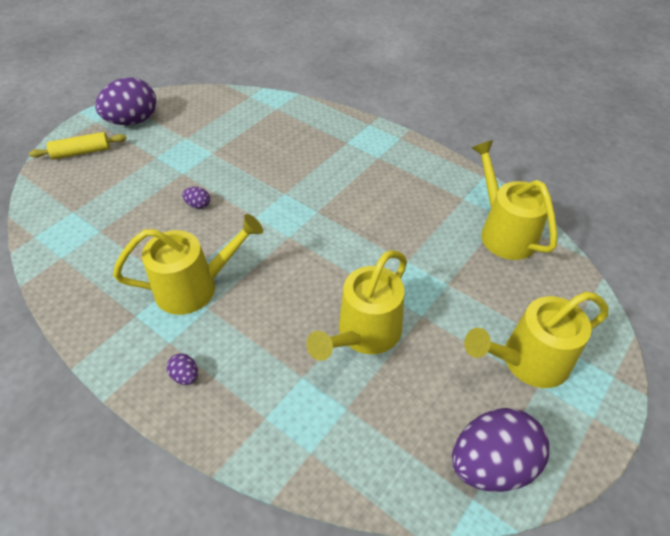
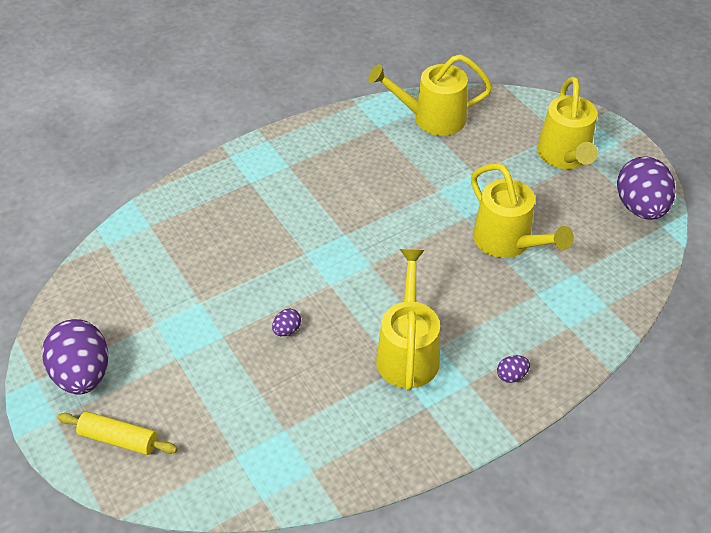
camera: 70 degrees left, 0 degrees up
yellow rolling pin [29,132,127,160] -> yellow rolling pin turned 75 degrees counterclockwise [57,412,178,455]

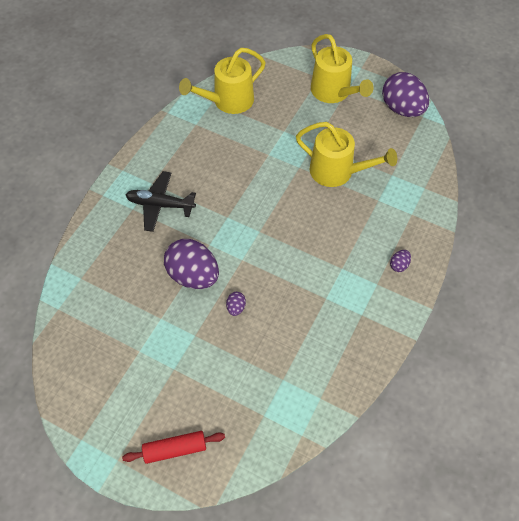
camera: 30 degrees left, 10 degrees up
purple egg [42,319,108,394] -> purple egg moved to [164,239,219,289]
yellow rolling pin [57,412,178,455] -> red rolling pin [122,431,225,464]
yellow watering can [376,249,440,391] -> none
none -> black plane [126,171,196,232]

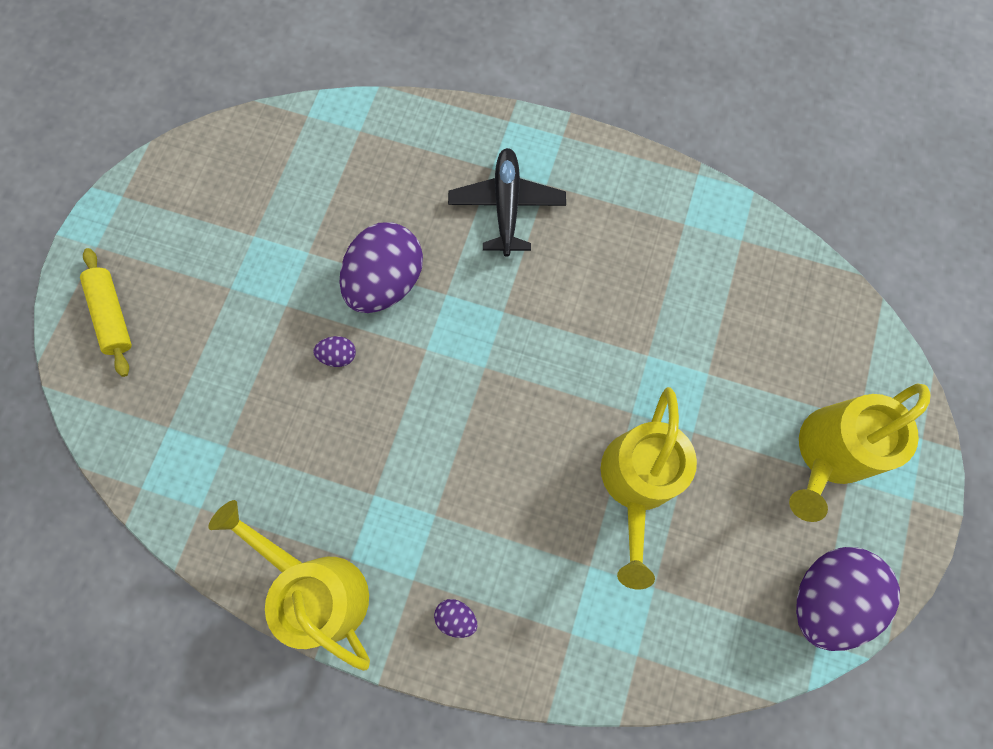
camera: 80 degrees right, 15 degrees up
red rolling pin [122,431,225,464] -> yellow rolling pin [80,248,132,377]
yellow watering can [179,48,266,114] -> yellow watering can moved to [208,500,370,671]

